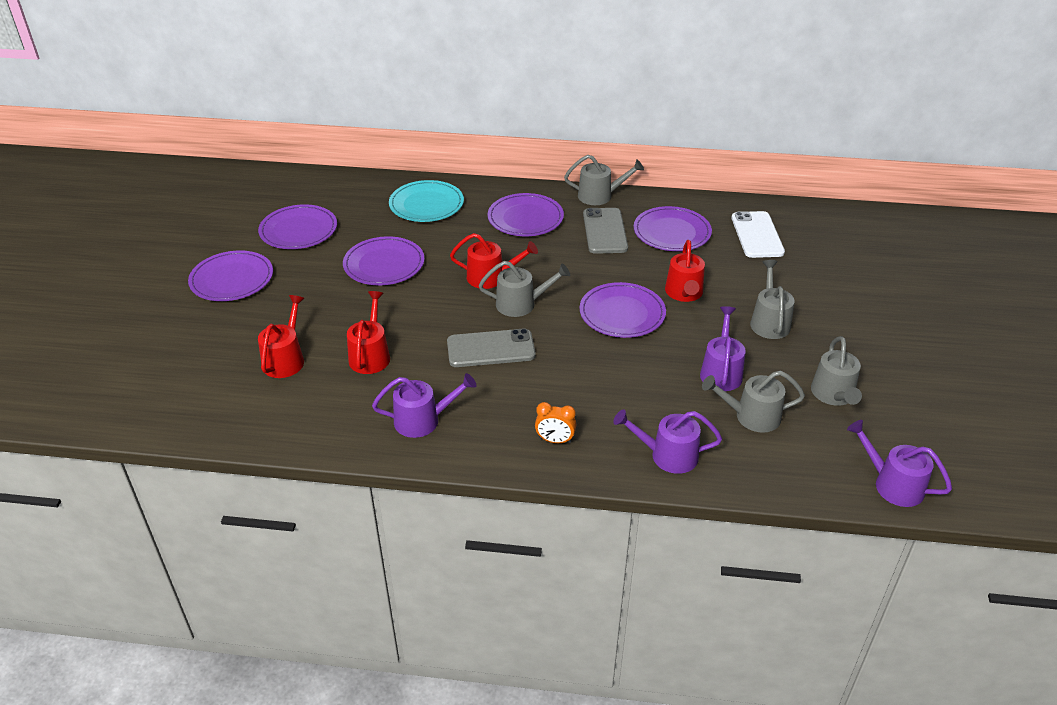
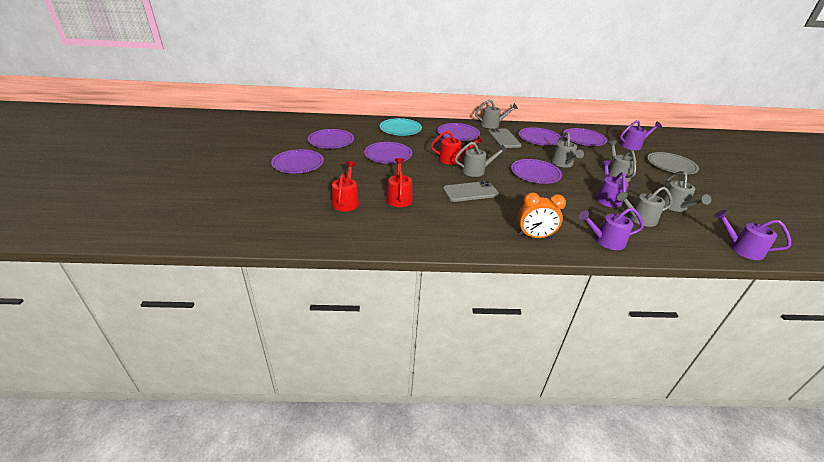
camera: 10 degrees left, 5 degrees down
purple watering can [372,373,477,438] -> purple watering can moved to [620,120,662,150]
orange clock [535,402,576,443] -> orange clock [518,192,566,238], size x1.60
red watering can [665,240,705,302] -> grey watering can [551,132,584,168]
white phone [731,211,785,258] -> purple plate [563,128,607,146]
none -> grey plate [647,152,699,174]

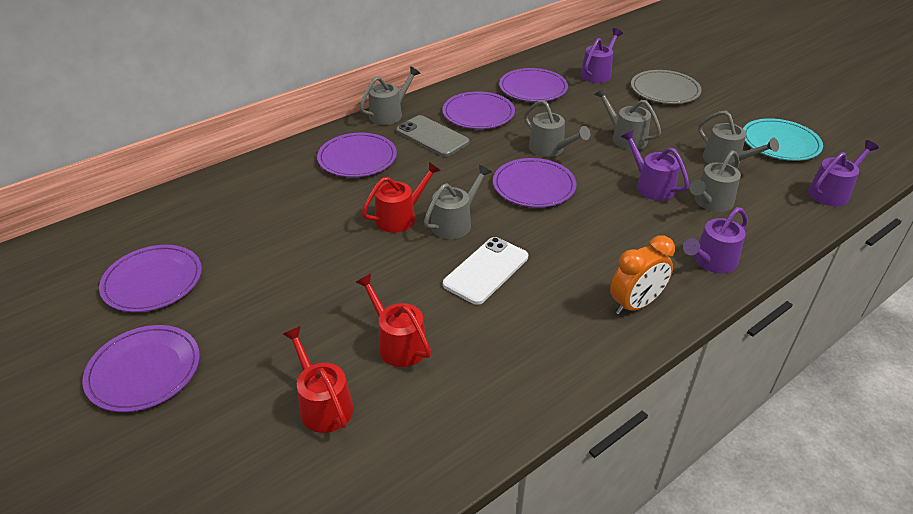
camera: 35 degrees left, 5 degrees up
purple plate [364,142,412,164] -> none
turquoise plate [379,118,422,136] -> turquoise plate moved to [743,118,823,161]
grey phone [443,181,499,202] -> white phone [443,237,528,305]
purple watering can [714,210,791,260] -> purple watering can turned 150 degrees clockwise [808,140,879,206]

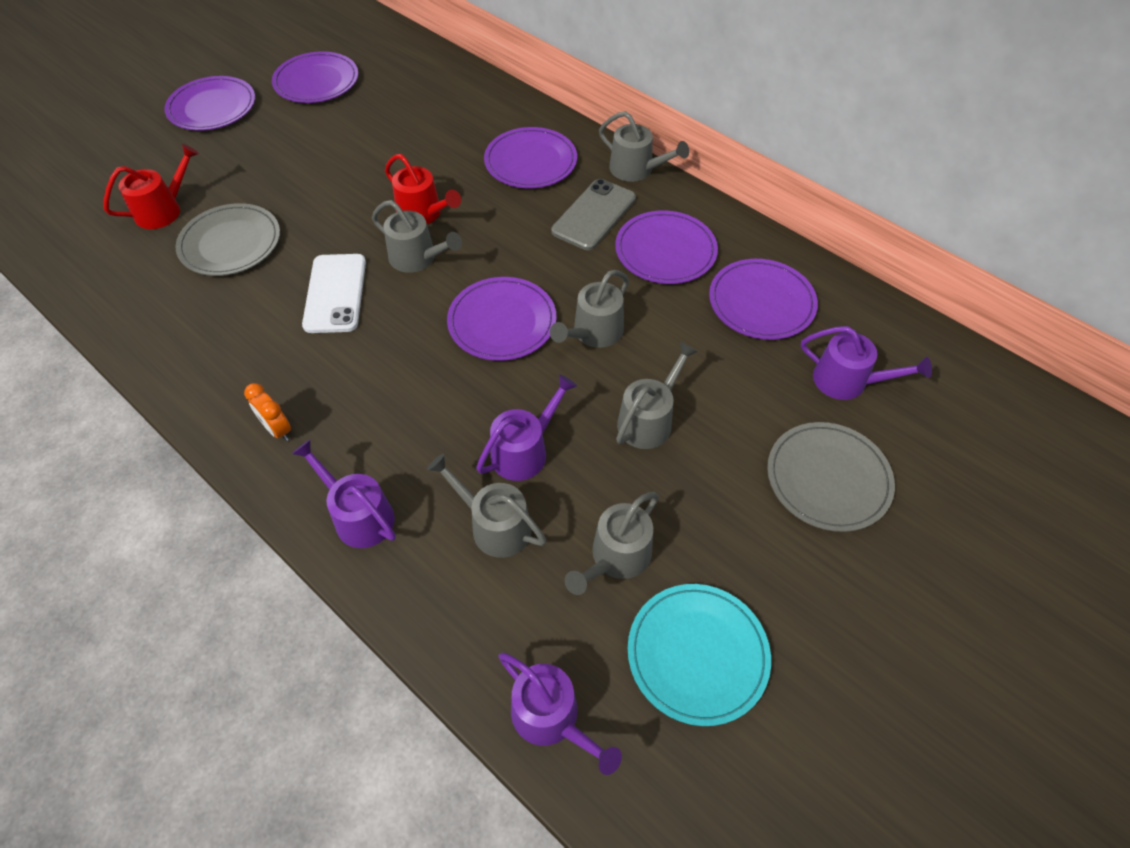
camera: 80 degrees right, 15 degrees up
red watering can [356,274,431,367] -> grey plate [175,203,280,276]
white phone [443,237,528,305] -> white phone turned 60 degrees clockwise [302,254,366,333]
orange clock [610,235,675,315] -> orange clock [244,383,291,441], size x0.63

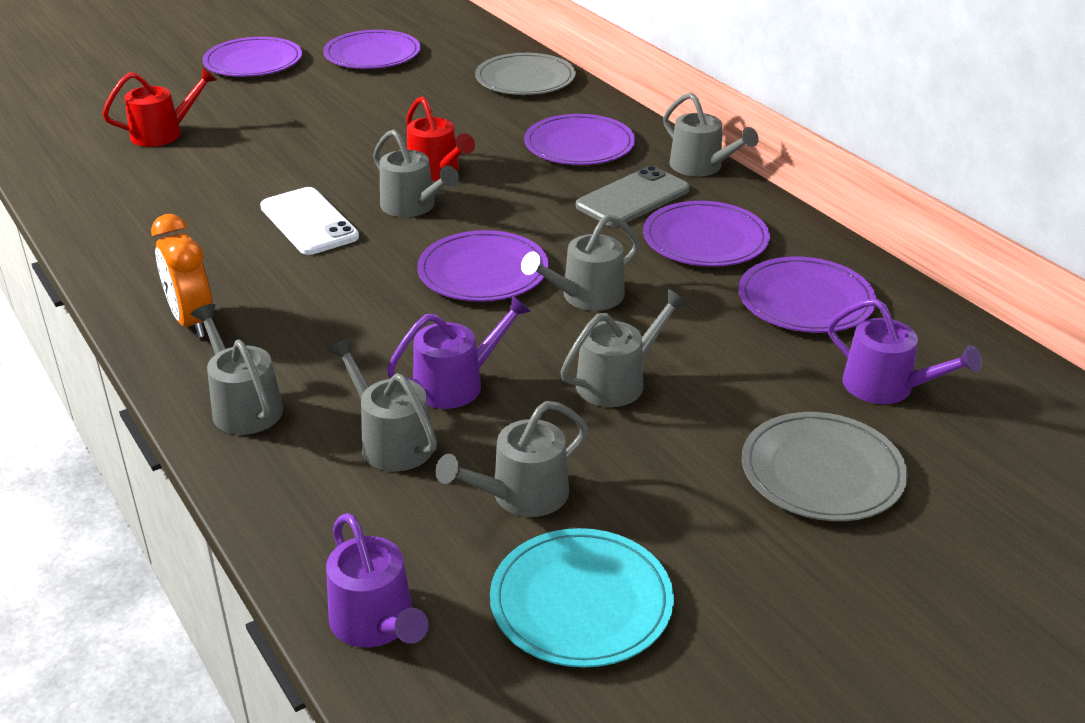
camera: 15 degrees right, 20 degrees down
grey plate [175,203,280,276] -> grey plate moved to [475,53,576,95]
orange clock [244,383,291,441] -> orange clock [151,214,213,338], size x1.60
purple watering can [292,440,396,548] -> grey watering can [191,304,283,435]
white phone [302,254,366,333] -> white phone turned 45 degrees counterclockwise [260,187,359,255]

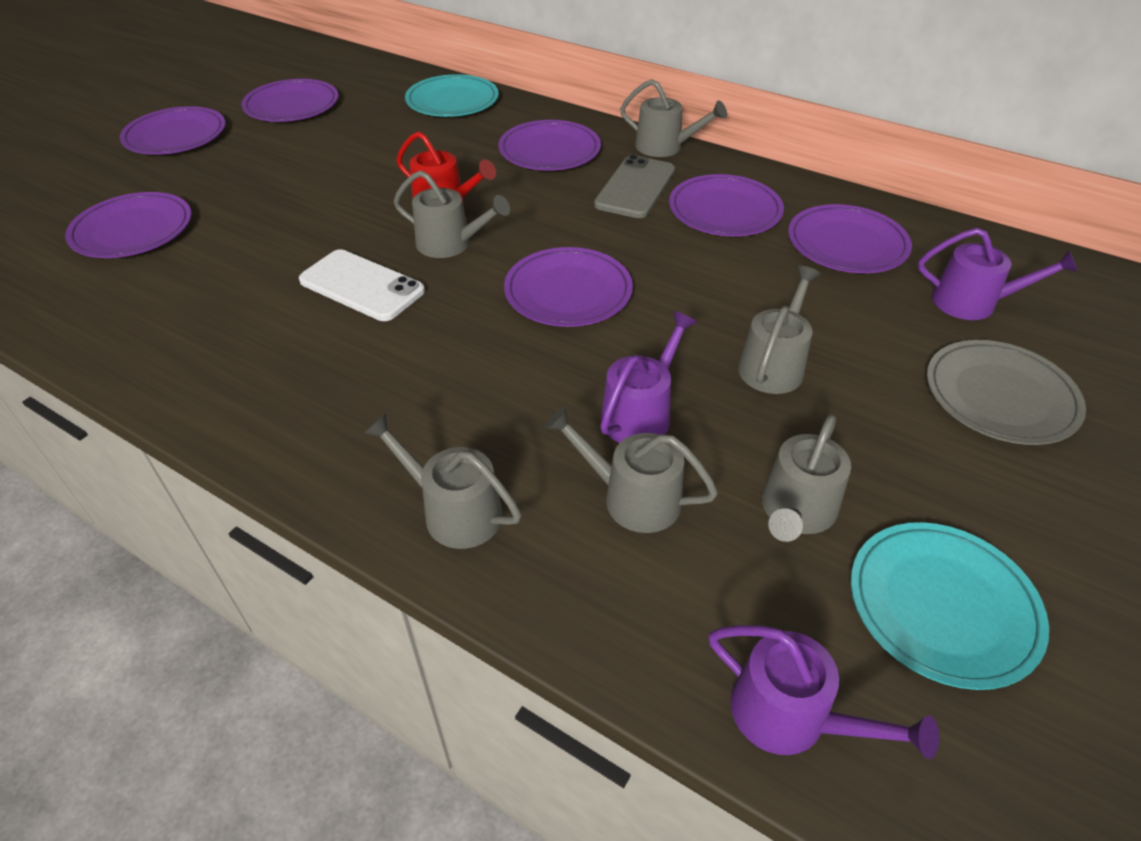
camera: 25 degrees left, 10 degrees up
red watering can [102,67,217,147] -> purple plate [65,192,192,258]
orange clock [151,214,213,338] -> none
grey plate [475,53,576,95] -> turquoise plate [405,74,499,117]
grey watering can [521,214,640,311] -> none

